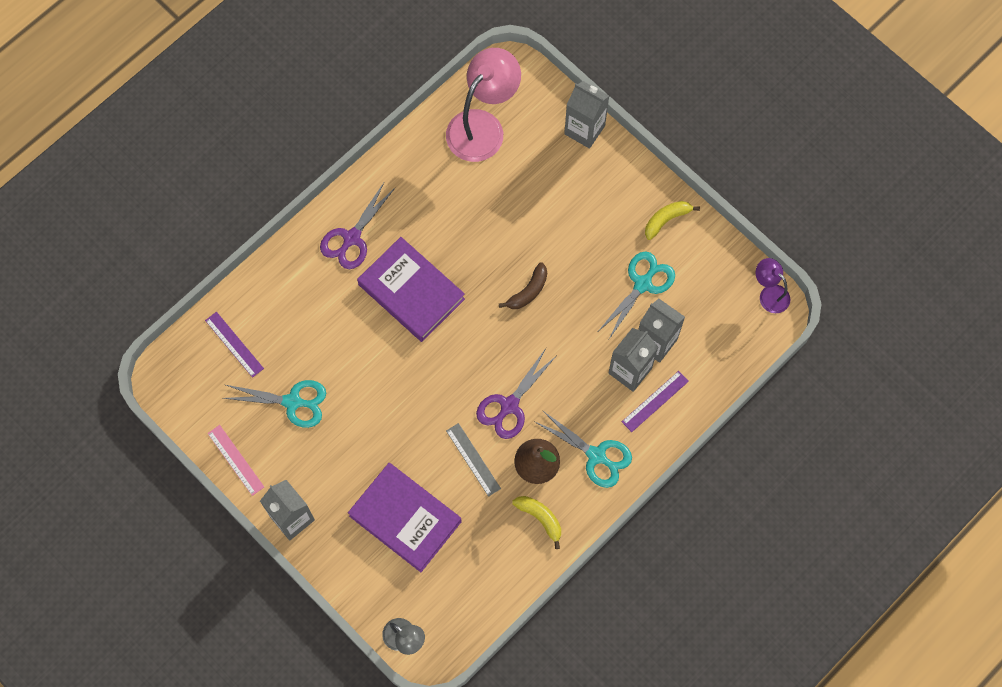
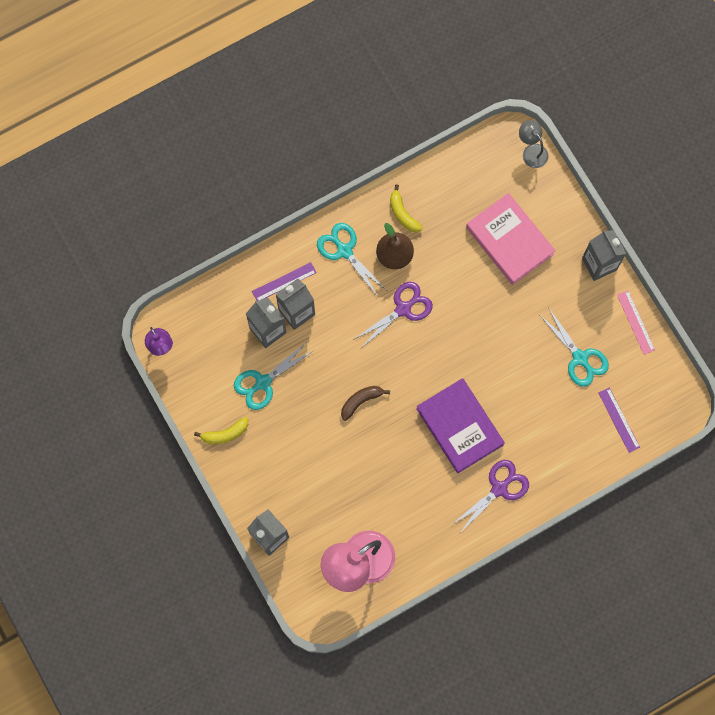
camera: 165 degrees left, 5 degrees up
turquoise scissors [223,380,326,428] -> turquoise scissors turned 150 degrees counterclockwise [541,309,609,387]
purple book [348,463,462,572] -> pink book [466,193,556,285]
grey ruler [446,423,501,497] -> none

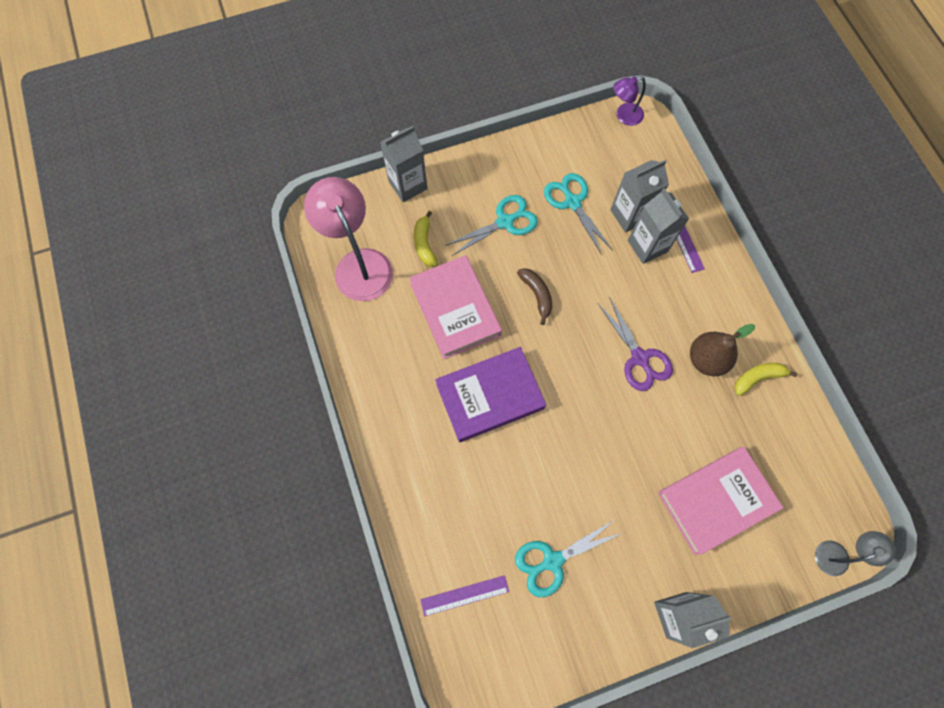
camera: 100 degrees right, 5 degrees down
yellow banana [194,417,248,444] -> yellow banana moved to [414,211,438,267]
turquoise scissors [317,223,386,297] -> turquoise scissors moved to [445,195,538,256]
purple scissors [453,460,529,533] -> none
pink ruler [617,290,655,355] -> none
none -> pink book [409,255,502,359]

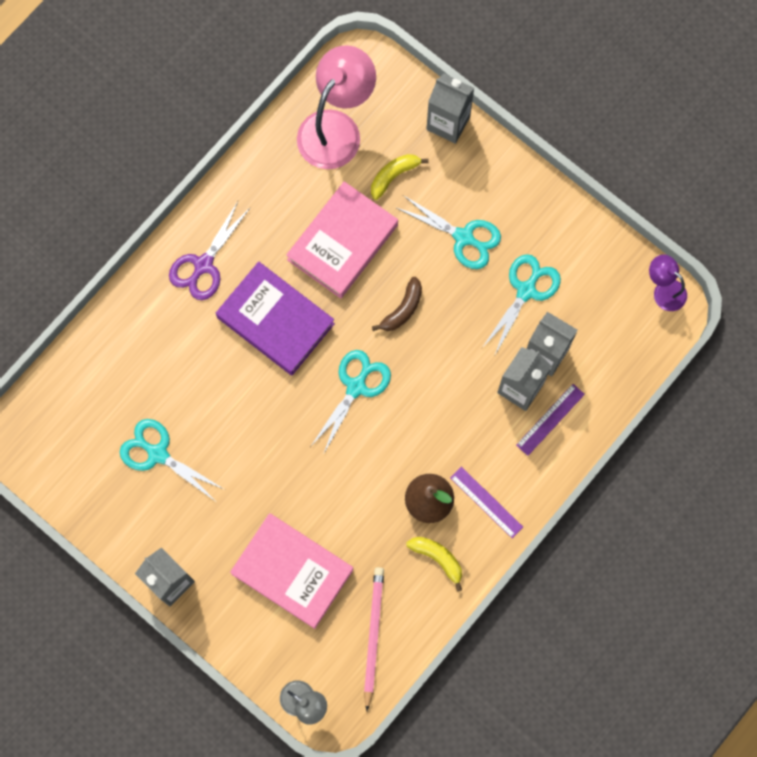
camera: 60 degrees right, 5 degrees up
purple ruler [420,575,509,616] -> purple ruler moved to [450,467,523,538]
purple scissors [598,297,673,391] -> purple scissors moved to [169,201,250,300]
none -> turquoise scissors [311,350,391,455]
none -> pink pencil [364,567,384,711]

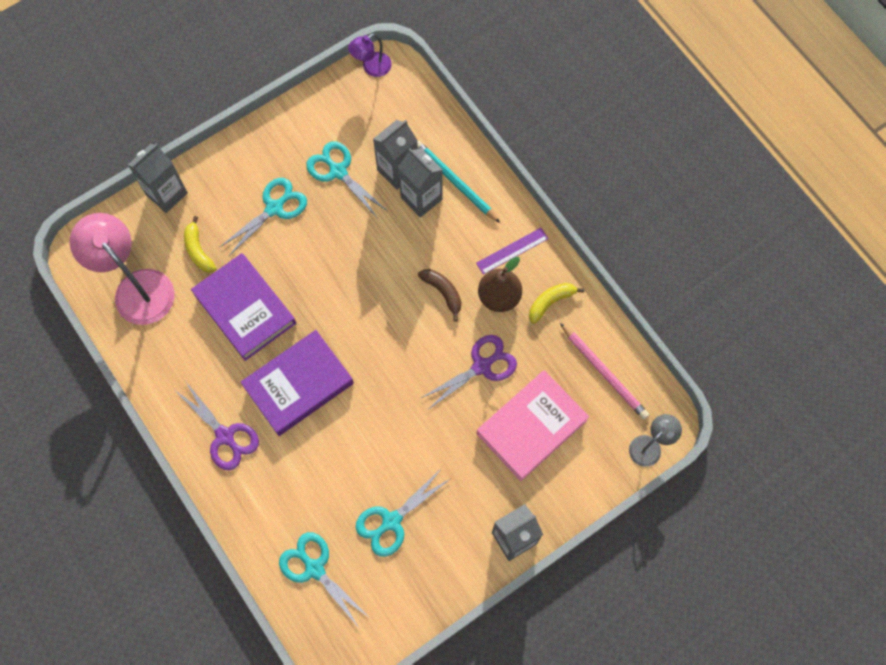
camera: 75 degrees left, 5 degrees down
pink book [286,181,398,298] -> purple book [191,253,296,361]
turquoise scissors [311,350,391,455] -> turquoise scissors moved to [279,532,371,628]
pink pencil [364,567,384,711] -> pink pencil turned 150 degrees counterclockwise [560,323,649,420]
brown banana [372,277,422,331] -> brown banana moved to [418,269,461,322]
purple ruler [516,384,585,456] -> turquoise pencil [417,141,500,223]
none -> purple scissors [421,335,517,410]

